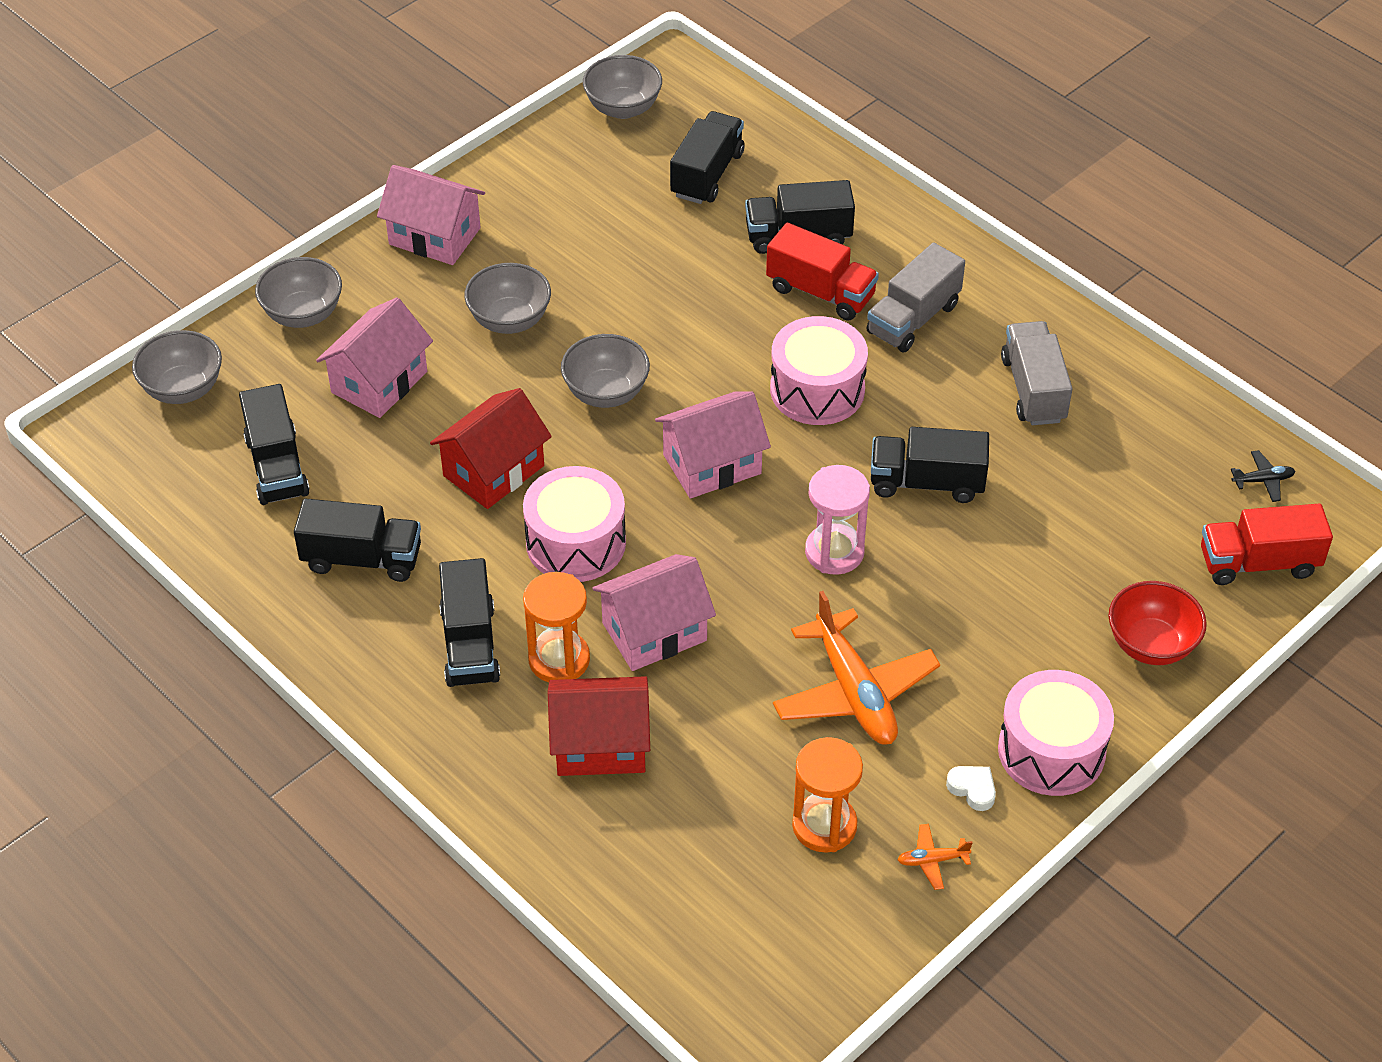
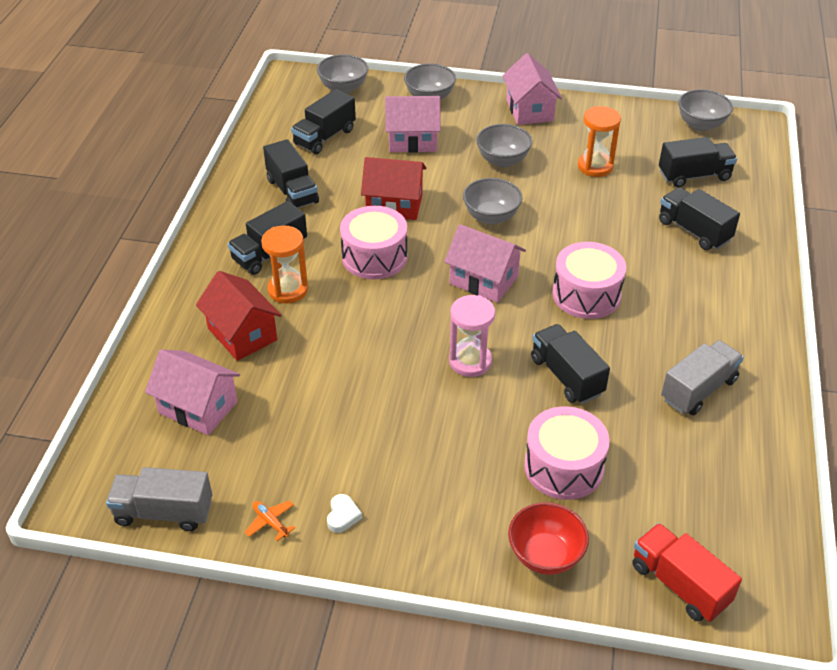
camera: 55 degrees right, 5 degrees down
pink house [592,554,716,671] -> pink house moved to [145,349,240,435]
red truck [766,223,879,321] -> none
orange plane [773,591,940,745] -> none
orange hourglass [792,737,863,853] -> orange hourglass moved to [578,106,621,177]
grey truck [867,242,965,352] -> grey truck moved to [106,467,212,531]
pink drum [998,670,1114,796] -> pink drum moved to [524,406,610,500]
black plane [1231,450,1295,502] -> none

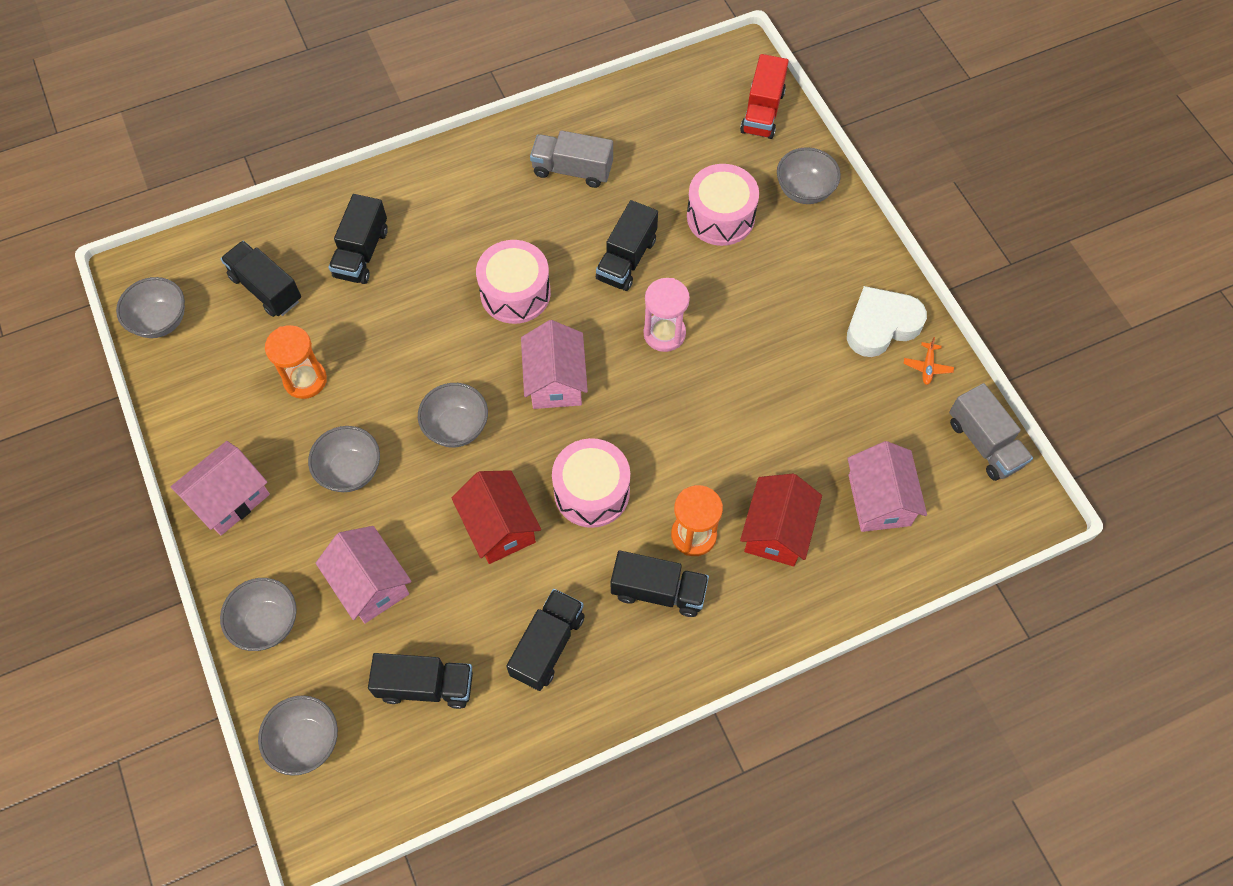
camera: 125 degrees left, 20 degrees up
white heart [327,494,362,533] -> white heart [847,286,927,357], size x2.31
red bowl [508,502,589,575] -> grey bowl [777,147,841,204]

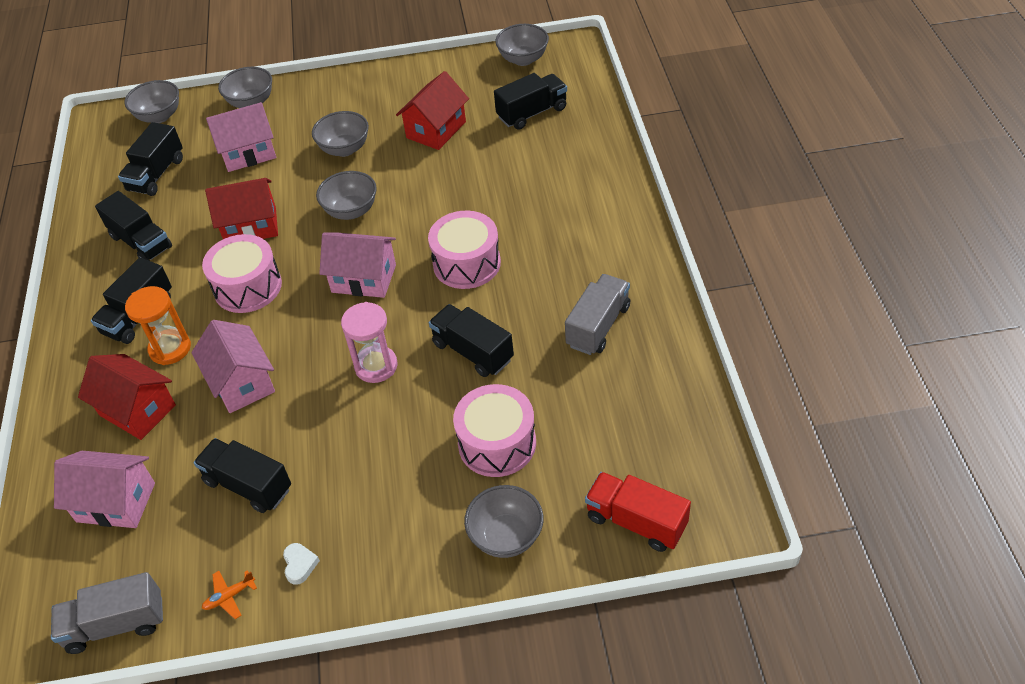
camera: 110 degrees right, 15 degrees down
pink house [171,441,270,535] -> pink house moved to [192,320,275,413]
orange hourglass [265,325,327,399] -> red house [396,71,469,150]
black truck [328,194,388,284] -> black truck moved to [194,438,291,513]
white heart [847,286,927,357] -> white heart [283,543,320,585], size x0.43
orange plane [904,337,954,385] -> orange plane turned 60 degrees counterclockwise [202,570,257,619]

